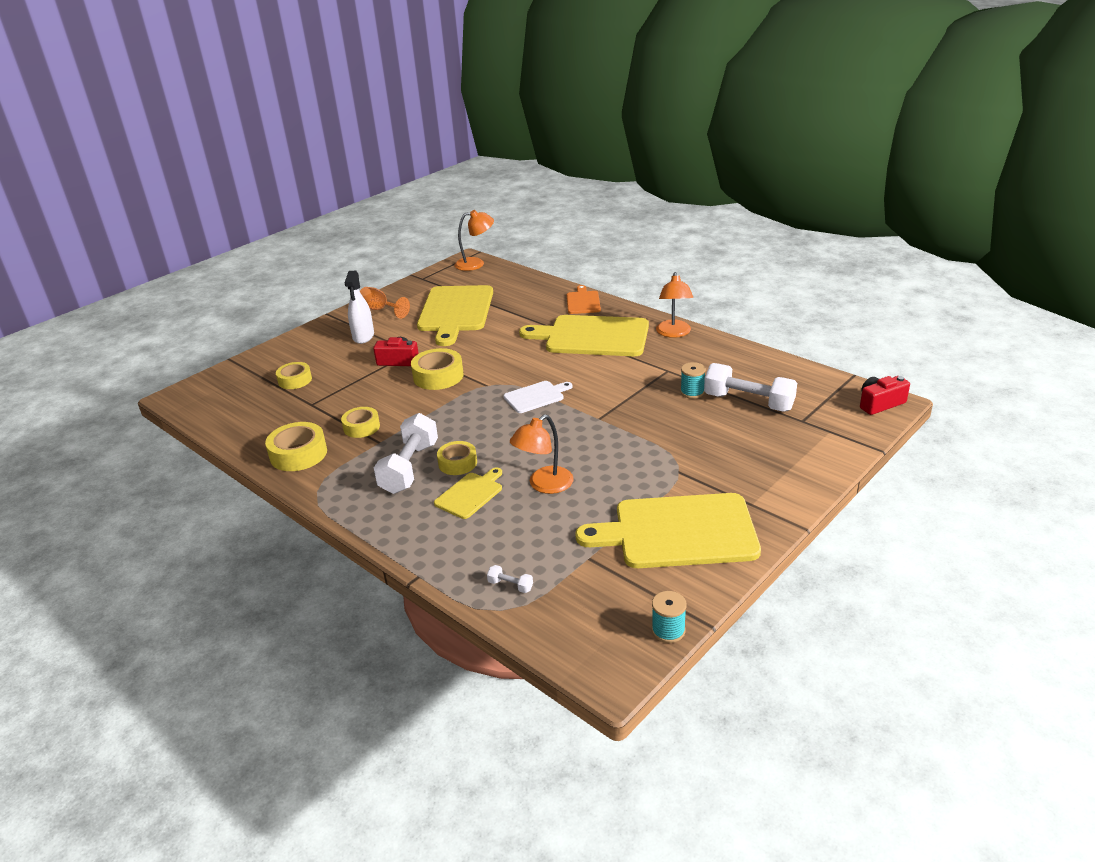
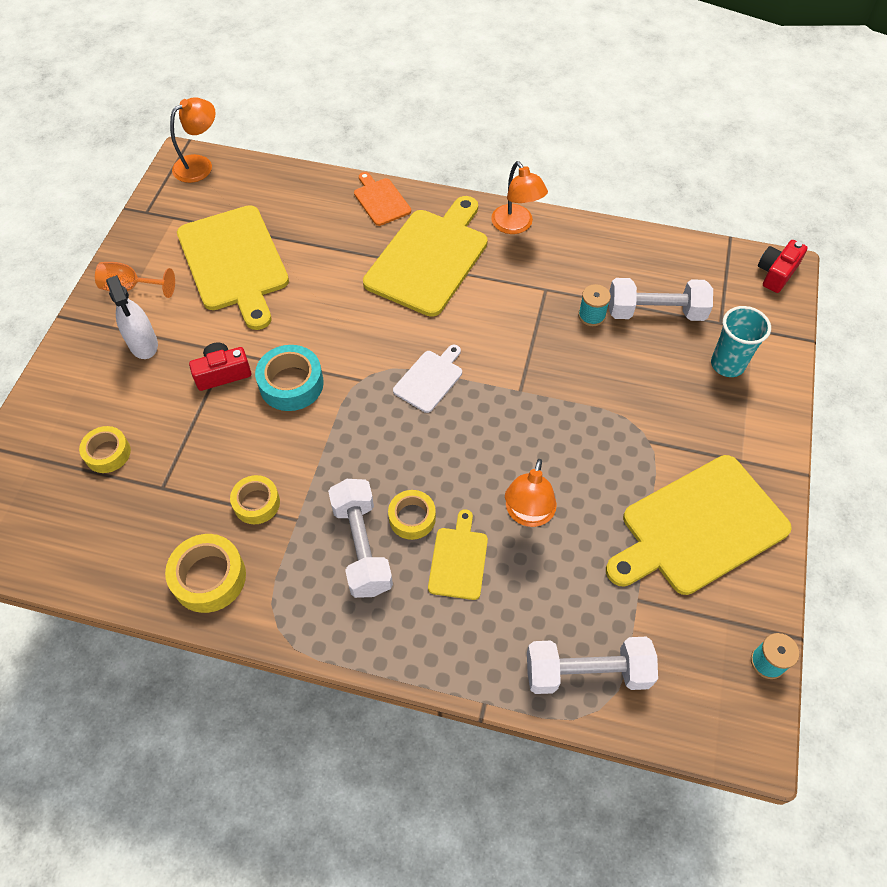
camera: 30 degrees left, 25 degrees up
yellow tape [411,348,464,390] -> turquoise tape [255,345,324,411]
white dumbbell [487,565,533,593] -> white dumbbell [527,637,658,694], size x2.46
yellow cutting board [519,315,649,356] -> yellow cutting board turned 135 degrees clockwise [363,196,488,317]
none -> turquoise cup [711,306,771,377]

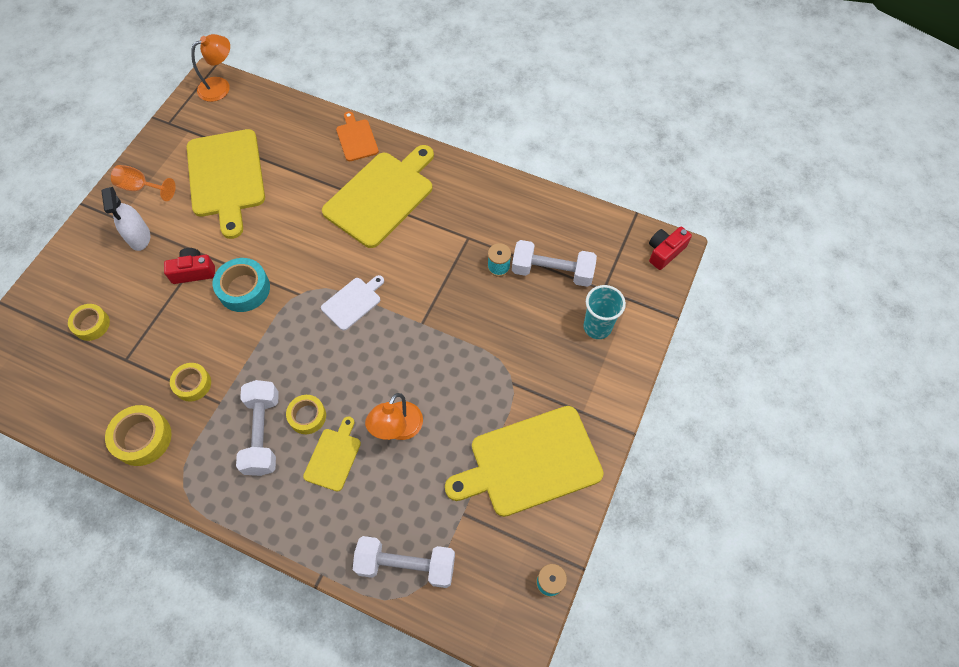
camera: 10 degrees right, 5 degrees up
orange lamp [491,161,548,234] -> none

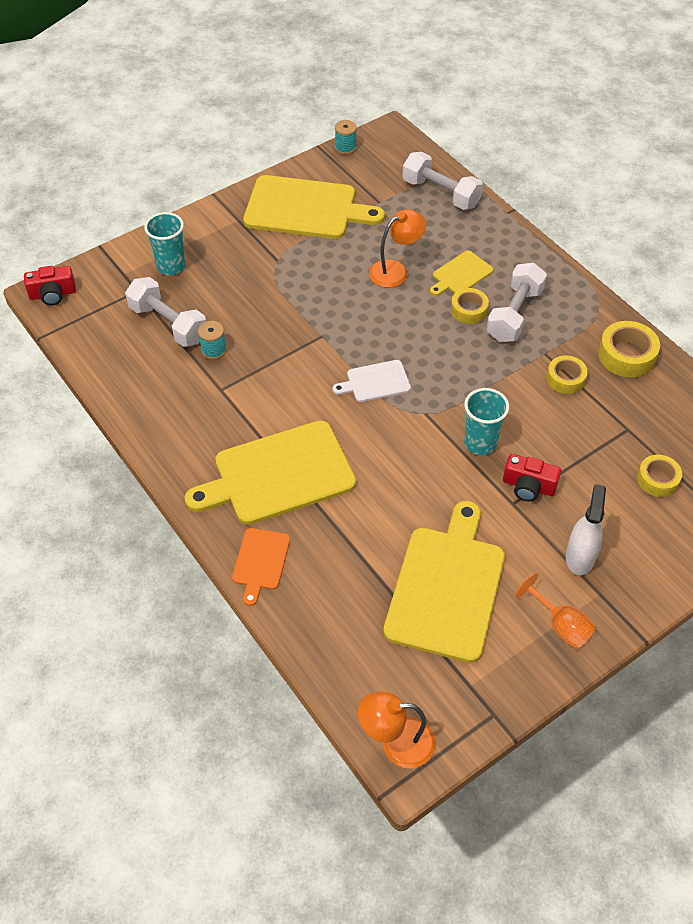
camera: 150 degrees left, 10 degrees down
turquoise tape [213,258,270,312] -> turquoise cup [464,388,509,455]

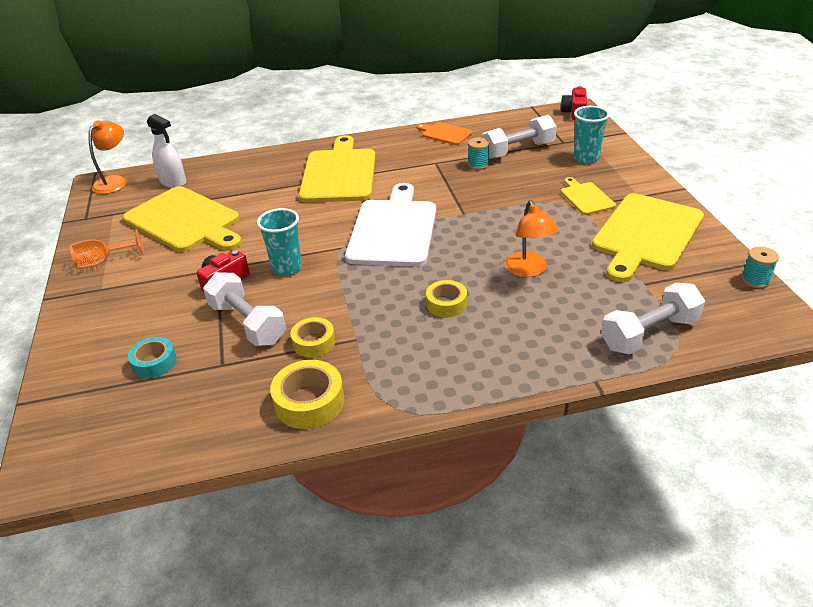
camera: 115 degrees right, 15 degrees down
orange cutting board [232,528,290,606] -> orange cutting board moved to [416,122,473,145]
white cutting board [332,360,411,402] -> white cutting board [345,183,436,267], size x2.04
yellow cutting board [430,251,494,296] -> yellow cutting board moved to [561,177,616,215]
white dumbbell [486,263,547,342] -> white dumbbell moved to [203,272,286,346]
white spray bottle [566,484,606,575] -> white spray bottle moved to [147,114,186,188]
yellow tape [637,455,682,497] -> turquoise tape [128,337,177,378]

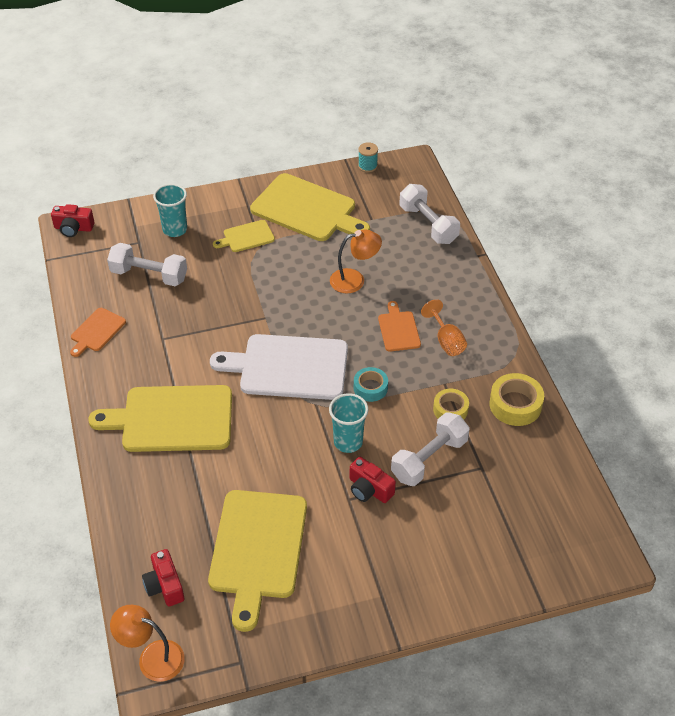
camera: 95 degrees left, 10 degrees up
orange goblet [70,229,144,269] -> orange goblet moved to [421,299,467,356]
yellow cutting board [123,186,242,252] -> yellow cutting board turned 150 degrees clockwise [208,490,307,632]
turquoise tape [128,337,177,378] -> turquoise tape moved to [354,367,388,402]
white spray bottle [147,114,186,188] -> red camera [142,549,184,606]
yellow tape [426,280,467,317] -> orange cutting board [378,301,421,352]
turquoise spool [468,137,490,170] -> none
white dumbbell [482,115,557,159] -> white dumbbell turned 45 degrees counterclockwise [107,243,187,286]

